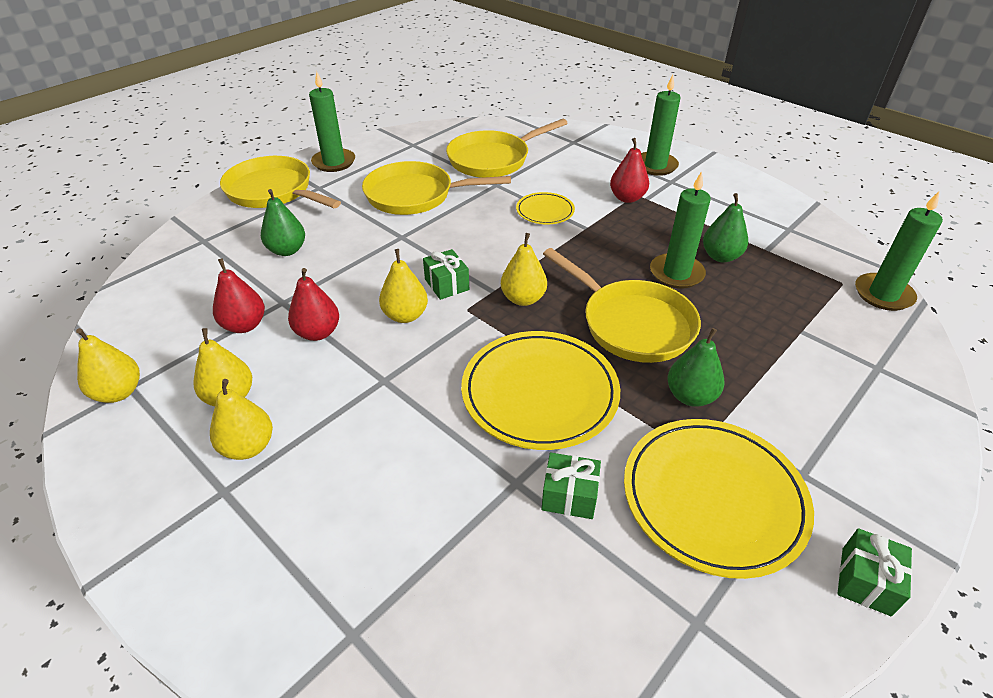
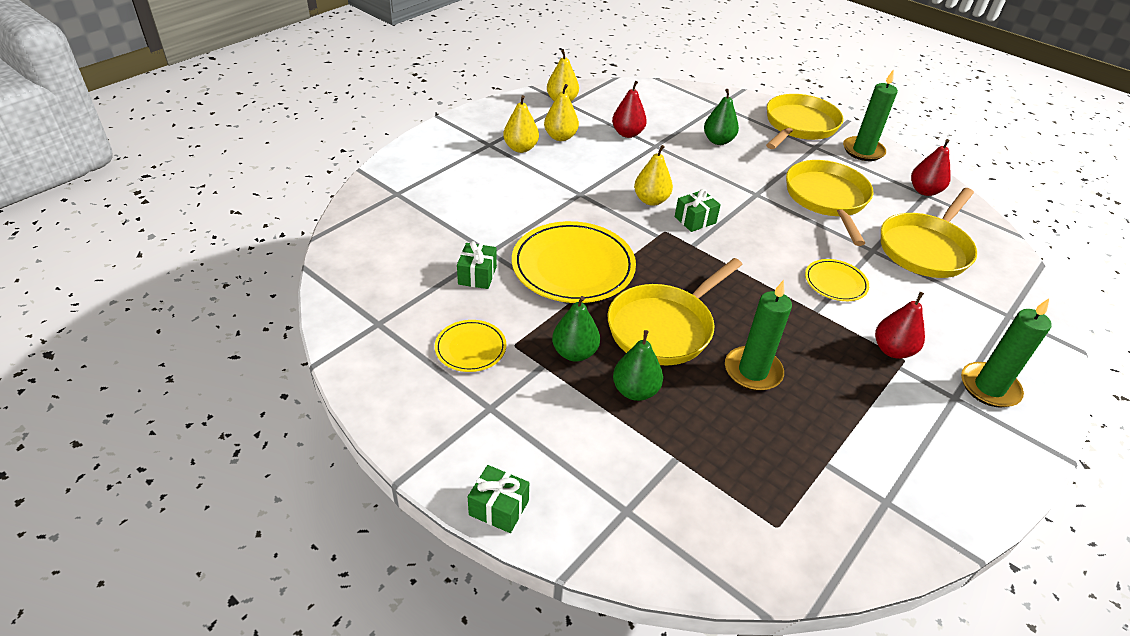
camera: 85 degrees right, 0 degrees up
red pear [288,268,339,341] -> red pear moved to [911,139,951,196]
yellow pan [446,119,568,178] -> yellow pan turned 105 degrees counterclockwise [881,188,977,278]
yellow pear [501,233,547,306] -> none
yellow plate [624,419,814,579] -> yellow plate [435,320,506,372], size x0.51
green pear [703,193,748,262] -> green pear moved to [613,330,663,401]
green gift [837,528,912,616] -> green gift moved to [468,465,529,533]
green candle [855,192,943,311] -> none

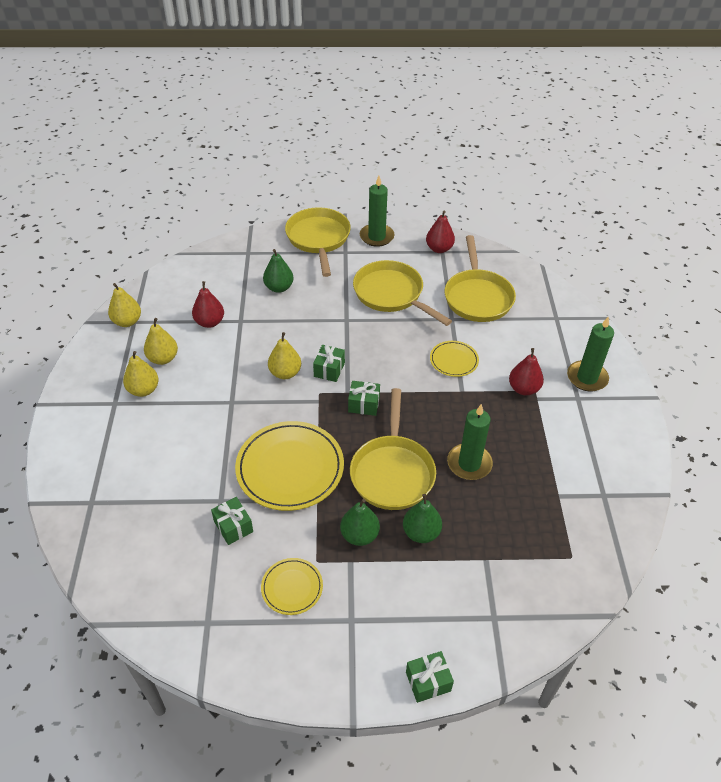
camera: 40 degrees left, 5 degrees up
none -> green gift [348,381,380,416]

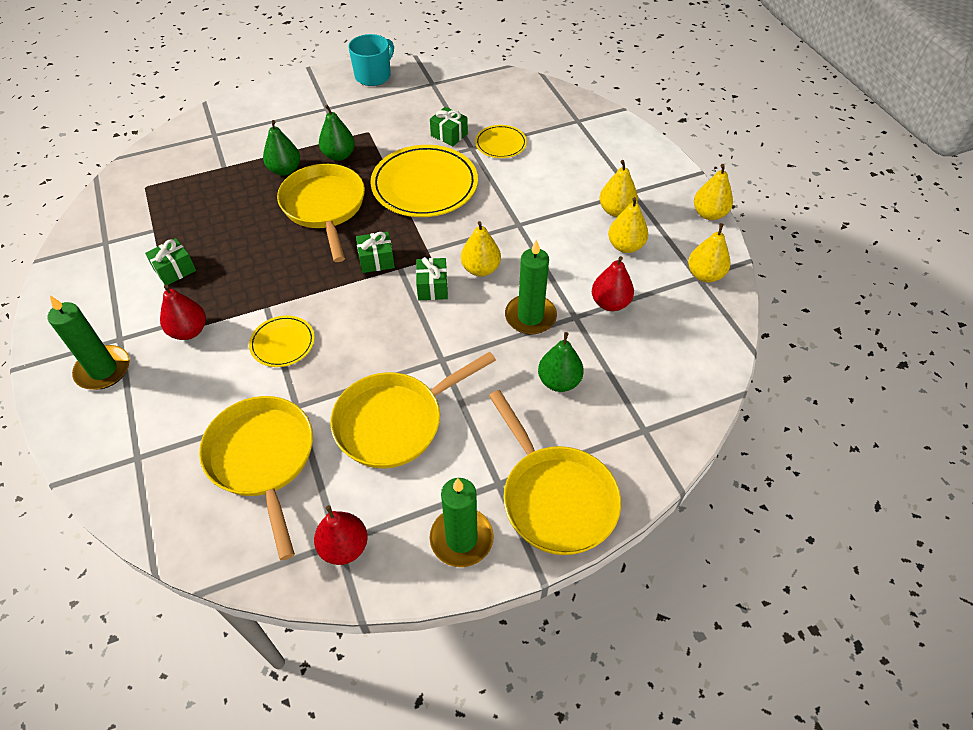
camera: 160 degrees right, 5 degrees up
yellow plate [261,558,323,615] -> yellow plate moved to [475,125,527,158]
yellow pan [353,260,452,326] -> yellow pan turned 120 degrees clockwise [330,352,496,468]
green gift [406,651,454,703] -> green gift moved to [145,238,196,285]
green candle [447,404,493,480] -> green candle moved to [505,239,557,334]
none -> turquoise mug [348,34,394,86]
none -> yellow pear [694,164,733,220]

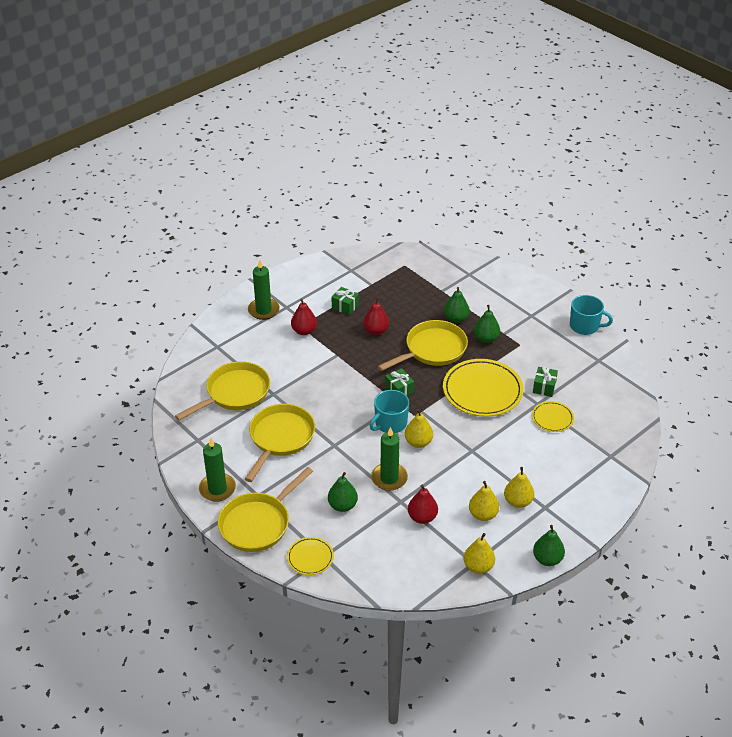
camera: 70 degrees right, 10 degrees down
yellow plate [249,315,315,367] -> yellow plate moved to [287,537,334,575]
red pear [314,505,368,565] -> red pear moved to [363,297,389,335]
yellow pan [330,352,496,468] -> yellow pan turned 75 degrees clockwise [245,404,315,482]
green gift [416,257,448,300] -> turquoise mug [370,390,409,433]
yellow pear [694,164,733,220] -> green pear [533,525,565,566]

